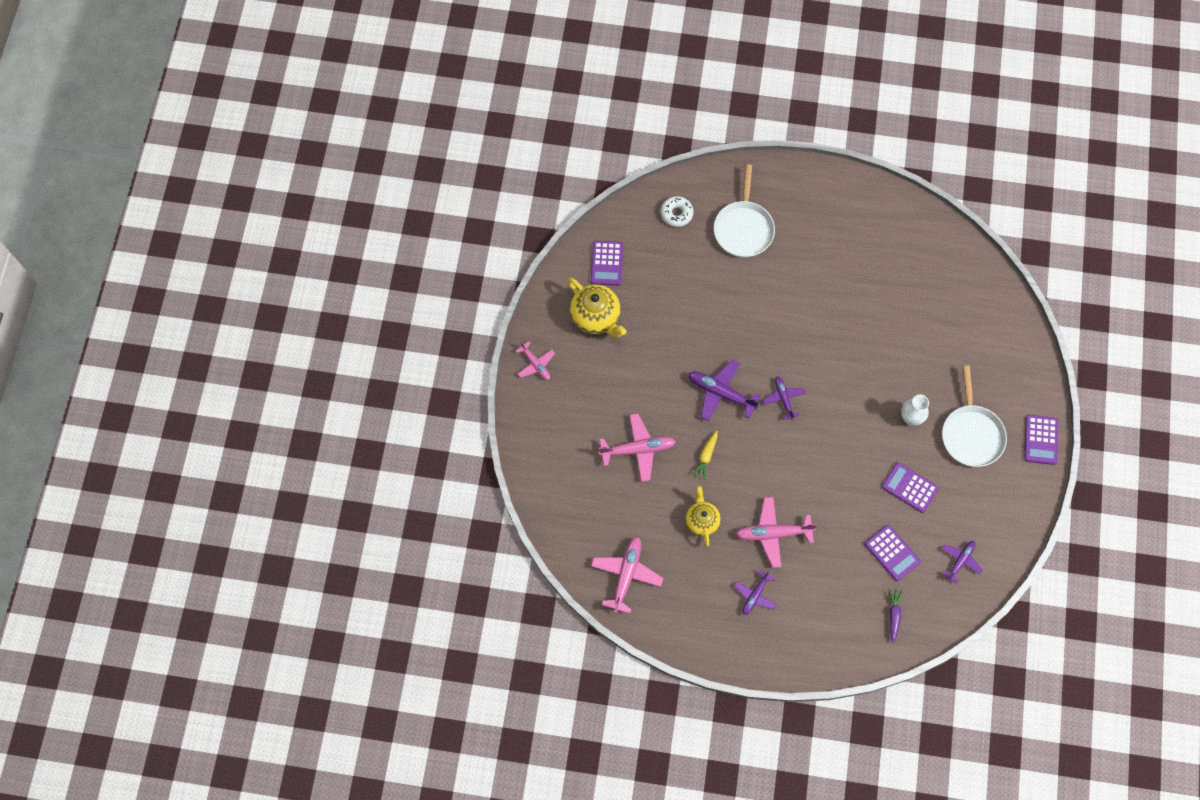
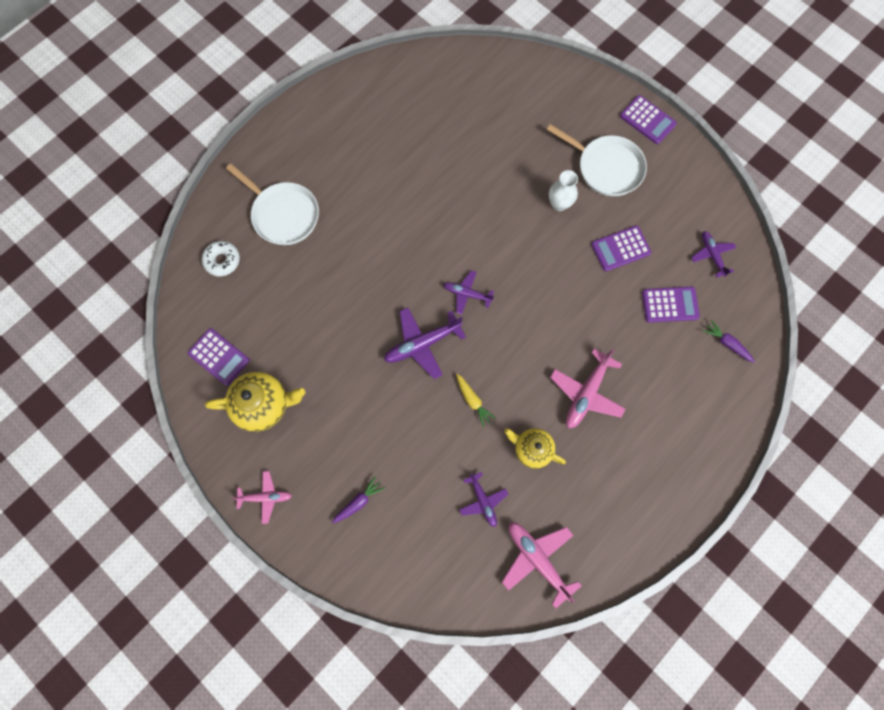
camera: 55 degrees left, 5 degrees up
pink plane [599,414,676,482] -> none
purple plane [734,570,777,615] -> purple plane moved to [459,472,508,527]
none -> purple carrot [332,476,385,524]

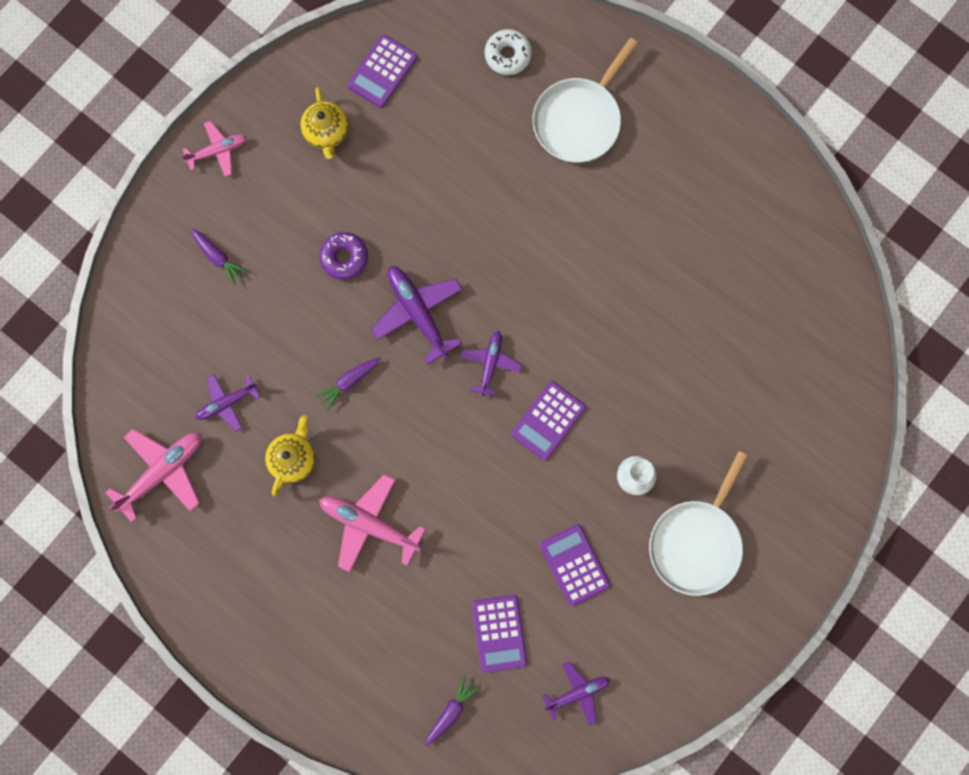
camera: 85 degrees right, 5 degrees up
yellow teapot [205,372,305,432] -> yellow teapot [300,87,348,159], size x0.66
pink plane [231,471,292,524] -> pink plane turned 105 degrees counterclockwise [181,121,247,177]
yellow carrot [456,374,496,427] -> purple carrot [315,357,381,410]
purple calculator [620,95,677,144] -> purple calculator moved to [511,381,586,460]
none -> purple donut [319,232,368,280]

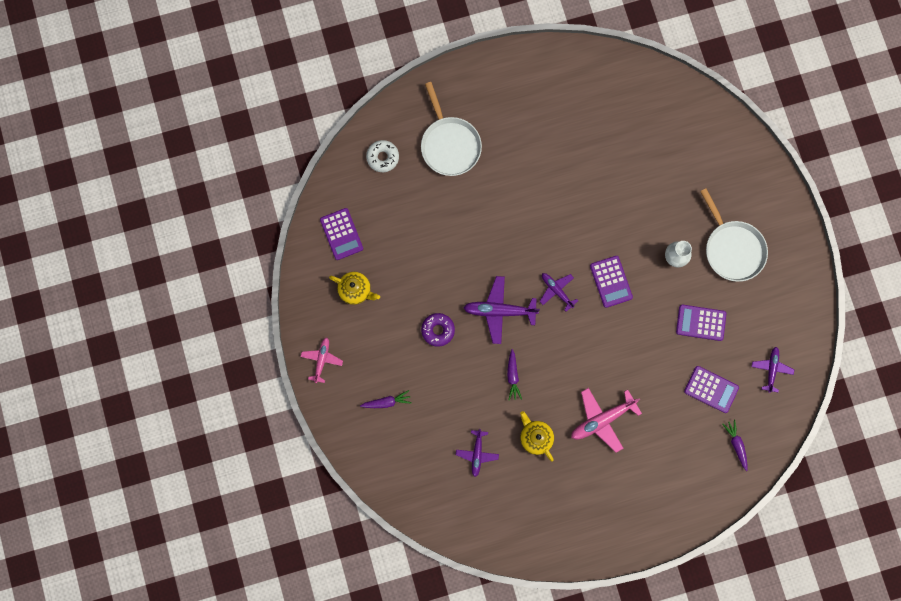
camera: 55 degrees left, 0 degrees up
pink plane [105,429,201,522] -> none

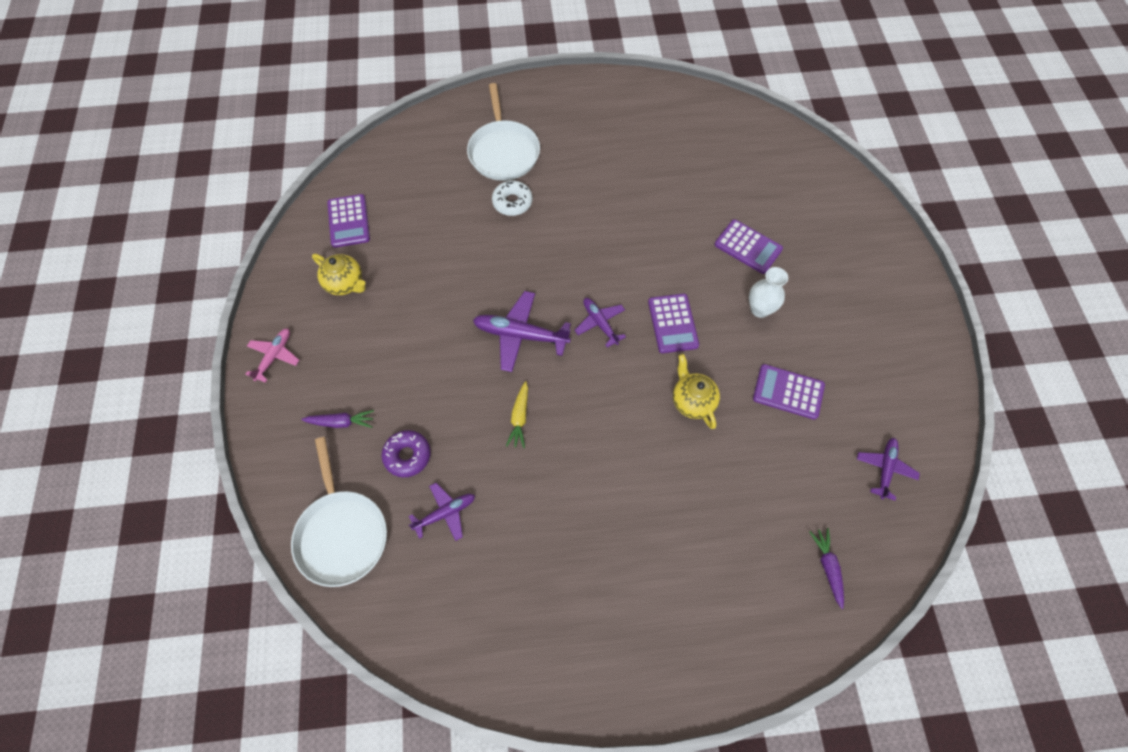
camera: 10 degrees right, 15 degrees down
white donut [366,140,399,172] -> white donut moved to [492,181,532,216]
purple donut [421,313,455,347] -> purple donut moved to [382,430,431,477]
purple plane [456,429,499,477] -> purple plane turned 135 degrees counterclockwise [409,483,475,541]
purple carrot [507,349,522,401] -> yellow carrot [506,381,528,448]
yellow teapot [520,411,554,462] -> yellow teapot moved to [673,354,720,429]
pink plane [571,388,642,453] -> none
purple calculator [684,366,739,413] -> purple calculator moved to [715,219,783,274]
white pan [700,189,768,282] -> white pan moved to [291,437,387,587]

